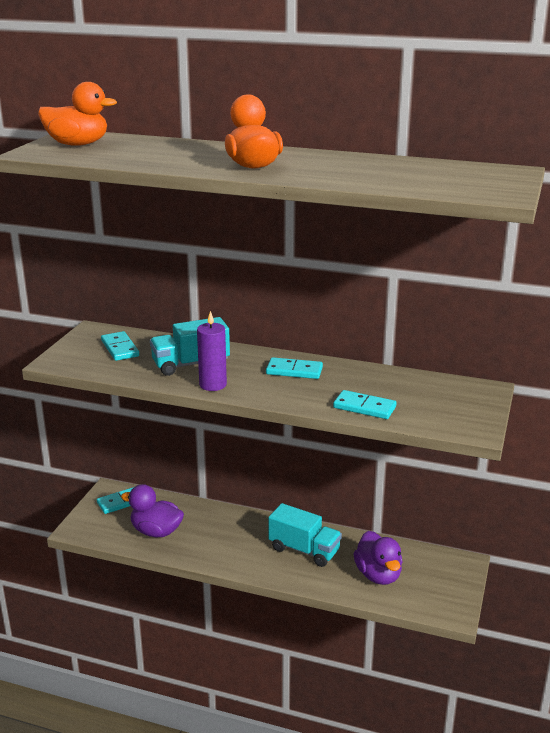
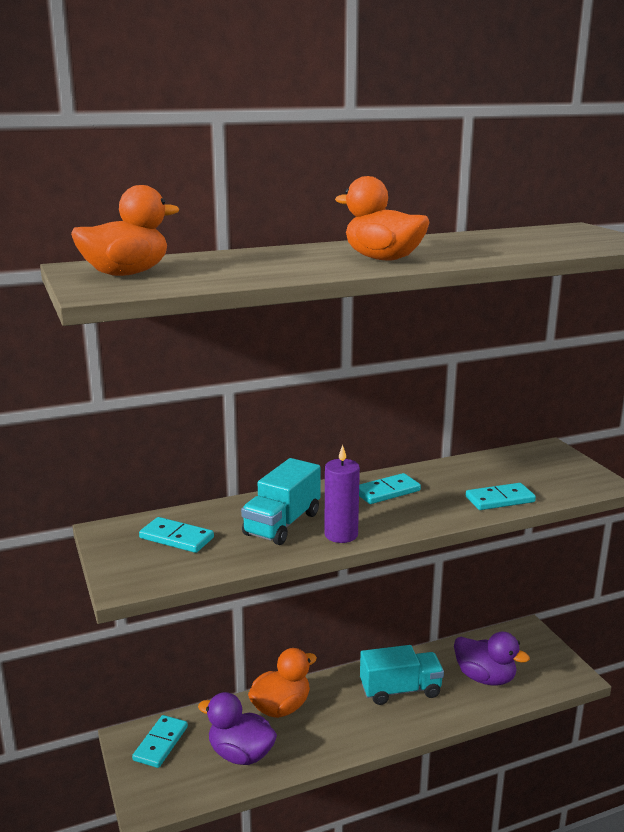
camera: 40 degrees left, 5 degrees down
purple duck [121,484,184,537] -> purple duck turned 45 degrees clockwise [198,692,277,765]
none -> orange duck [248,648,317,718]

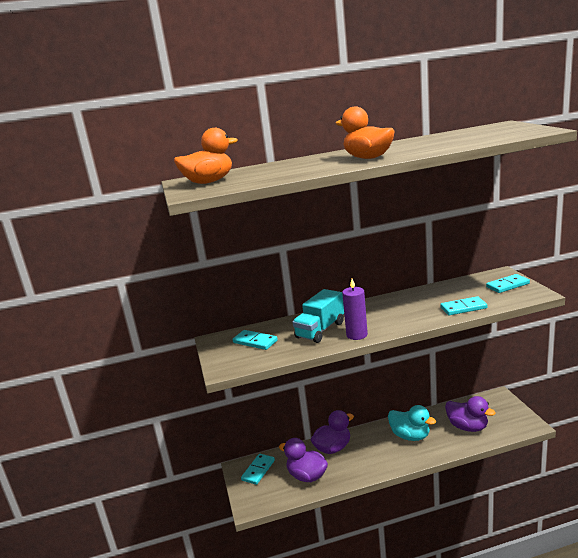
camera: 10 degrees right, 0 degrees up
orange duck [248,648,317,718] -> purple duck [311,410,354,454]
turquoise domino [359,473,421,504] -> turquoise domino moved to [486,274,530,293]
turquoise truck [360,645,444,705] -> turquoise duck [388,405,436,441]

